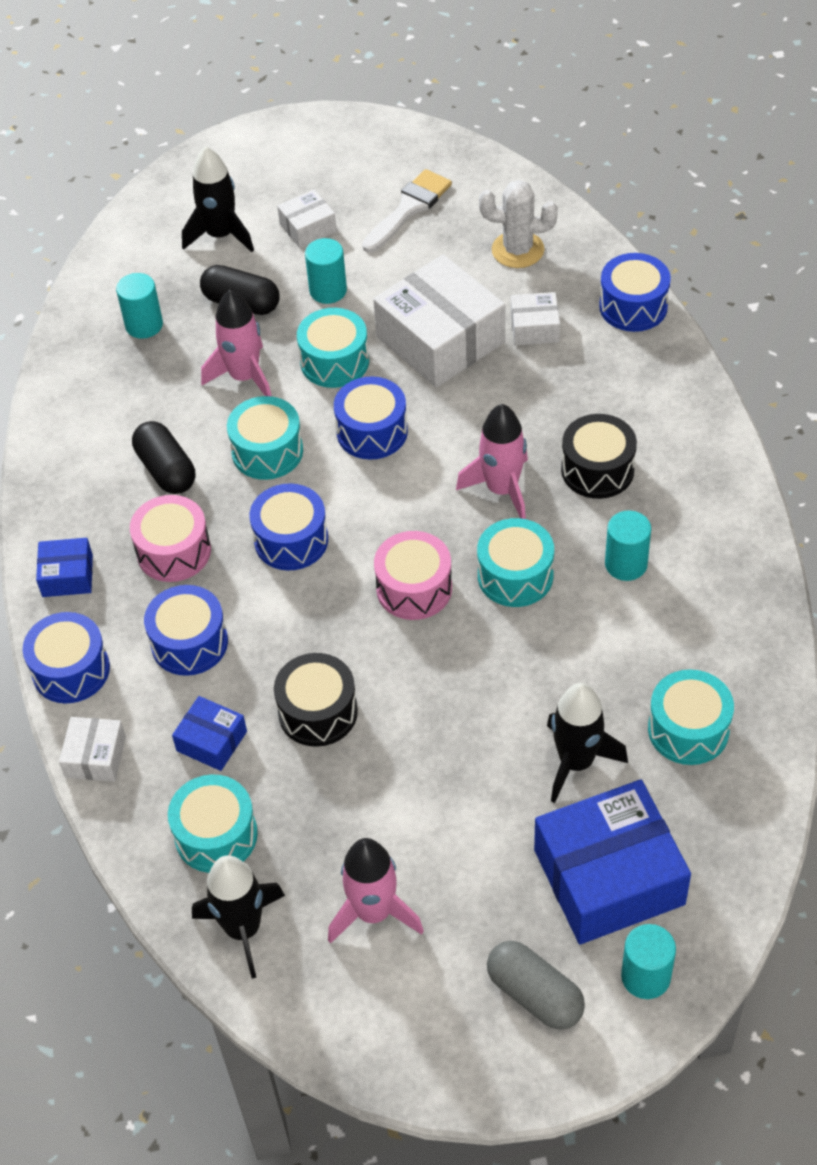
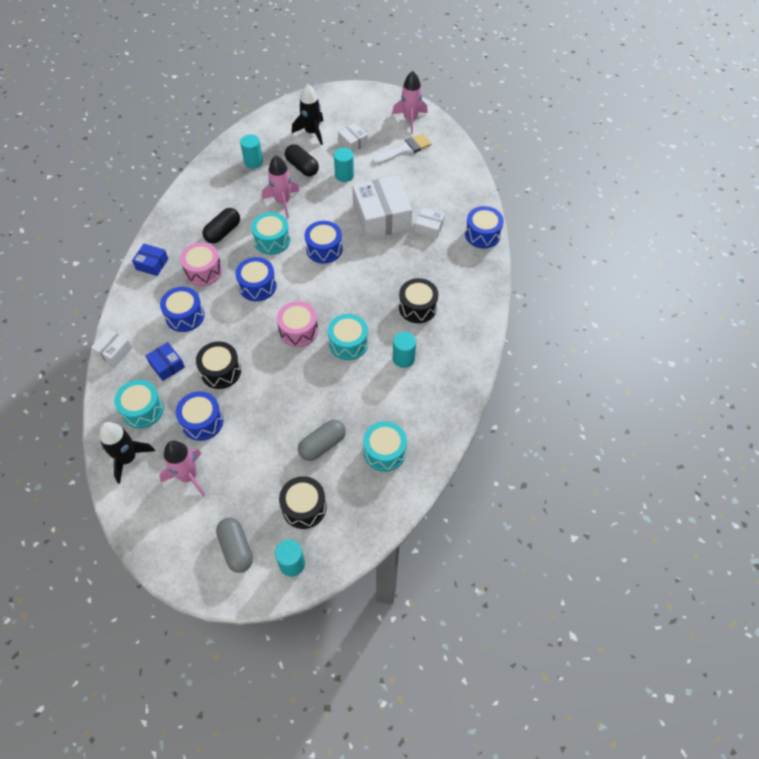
camera: 20 degrees right, 5 degrees up
blue drum [23,612,110,704] -> blue drum moved to [176,391,223,441]
black capsule [132,421,195,494] -> black capsule turned 45 degrees clockwise [203,208,240,244]
white box [277,190,337,248] -> white box turned 60 degrees clockwise [338,123,368,152]
turquoise drum [297,308,369,388] -> none
pink rocket [456,404,528,519] -> pink rocket moved to [392,71,428,134]
white cactus [479,180,558,268] -> none
blue box [534,780,691,944] -> black drum [279,476,326,529]
black rocket [547,683,628,803] -> grey capsule [298,420,346,461]

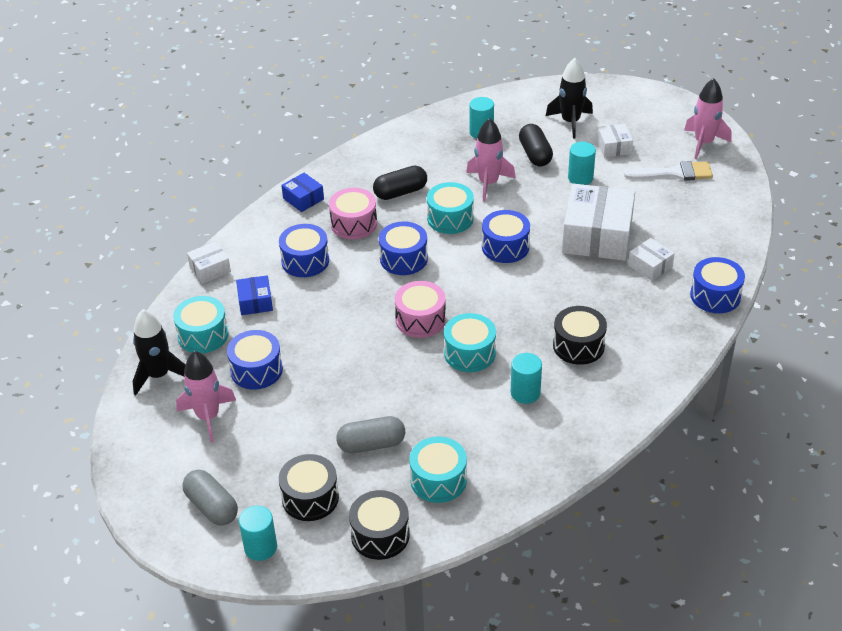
camera: 30 degrees right, 15 degrees down
black drum [196,342,241,389] -> black drum moved to [349,490,410,560]
grey capsule [216,518,253,573] -> grey capsule turned 45 degrees counterclockwise [182,470,238,526]

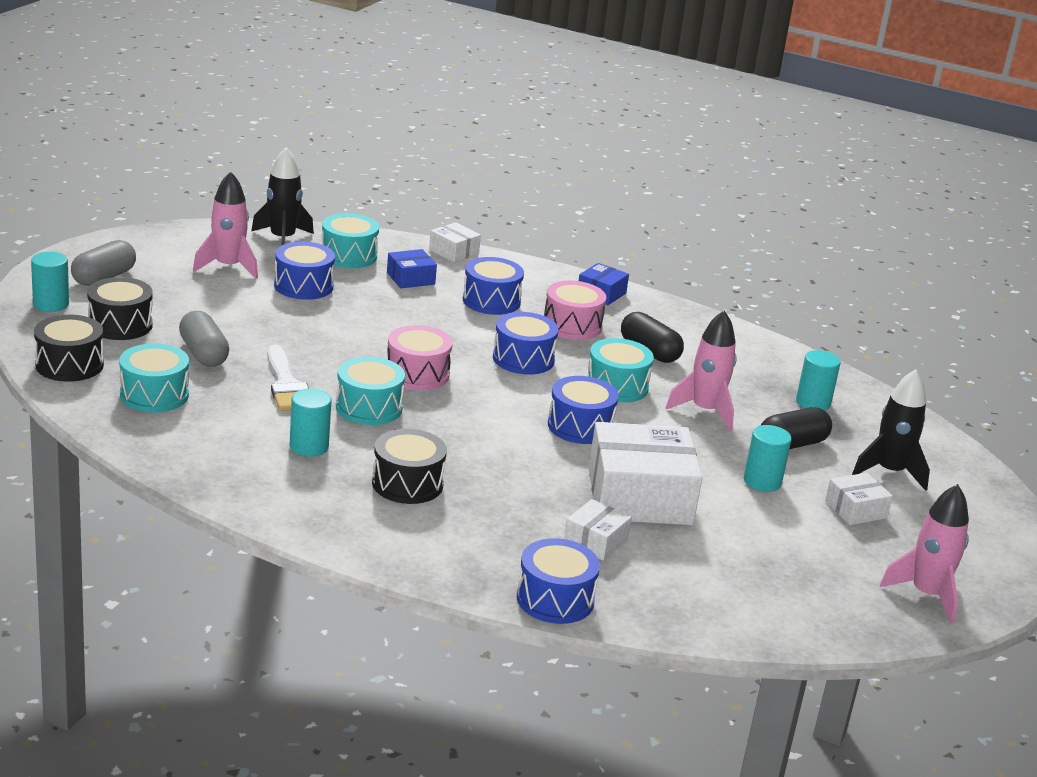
camera: 70 degrees right, 15 degrees down
white brush [624,161,713,181] -> white brush moved to [267,345,309,411]

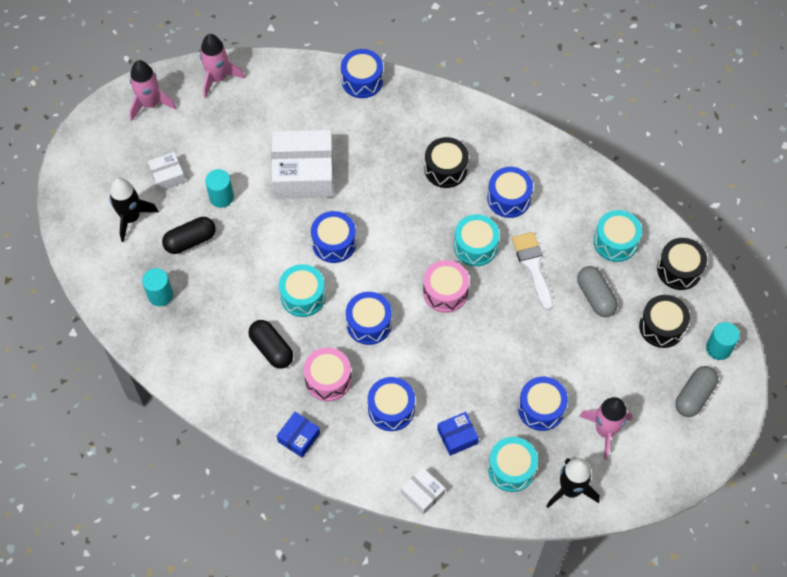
camera: 175 degrees left, 35 degrees up
turquoise cylinder [289,389,331,457] -> blue drum [487,167,533,218]
white box [564,499,632,561] -> none
pink rocket [666,311,737,431] -> pink rocket moved to [200,34,245,98]

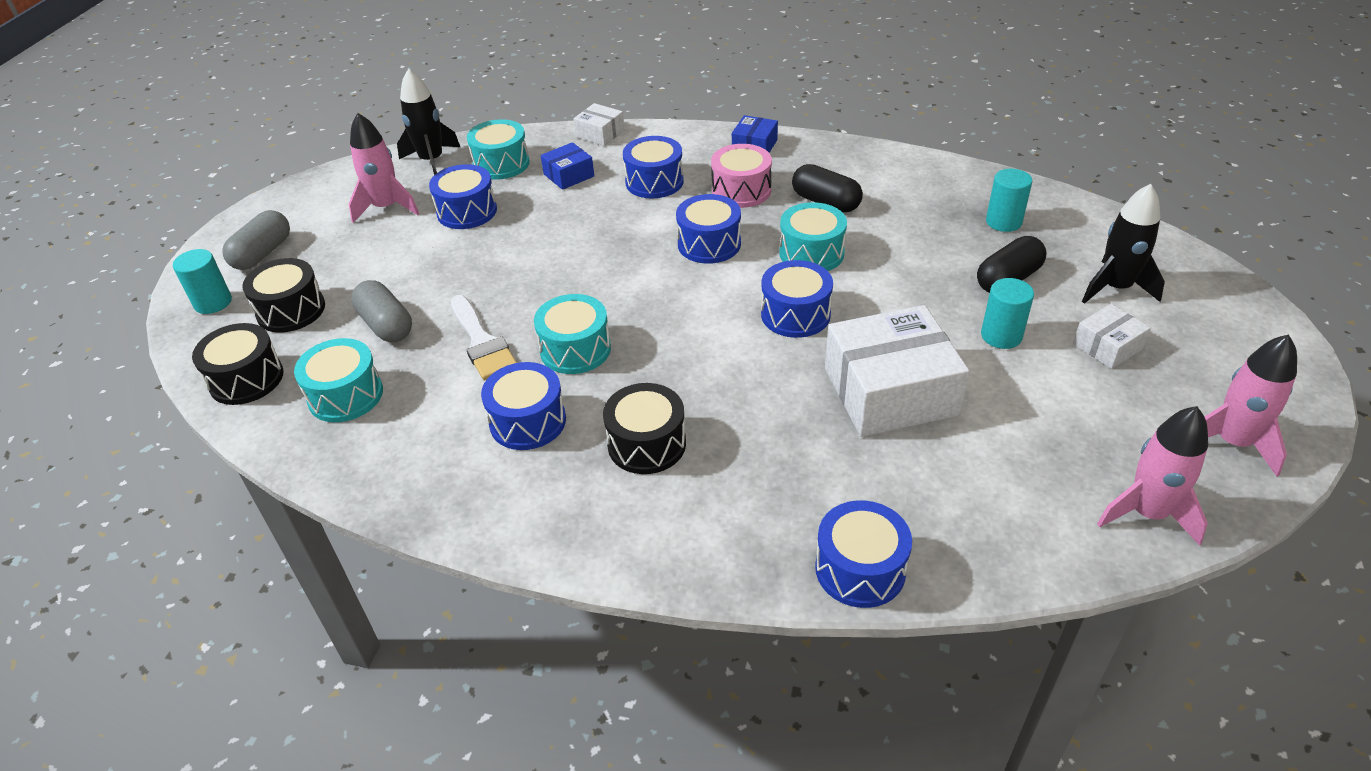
camera: 170 degrees right, 20 degrees down
pink drum [423,260,469,313] -> none

